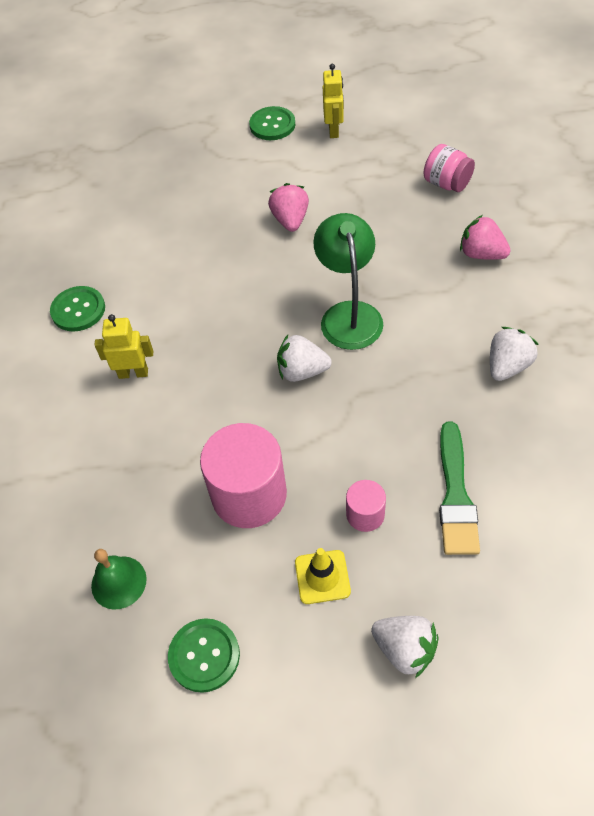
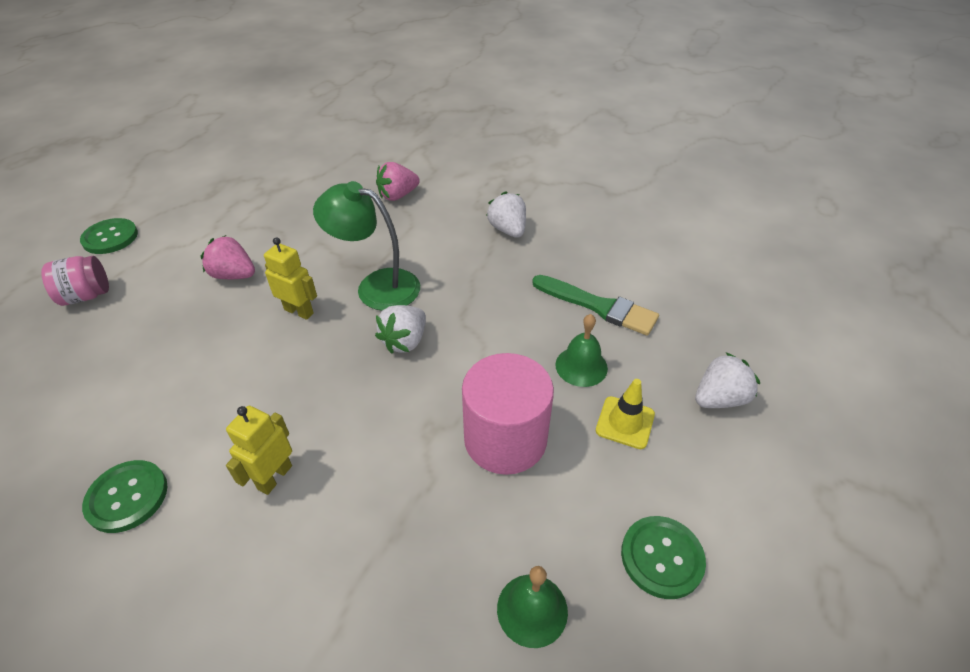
camera: 65 degrees left, 10 degrees down
yellow robot [323,64,344,138] -> yellow robot moved to [264,237,317,320]
pink cylinder [346,480,386,532] -> green bell [556,314,608,387]
pink jar [424,144,475,192] -> pink jar moved to [41,256,109,306]

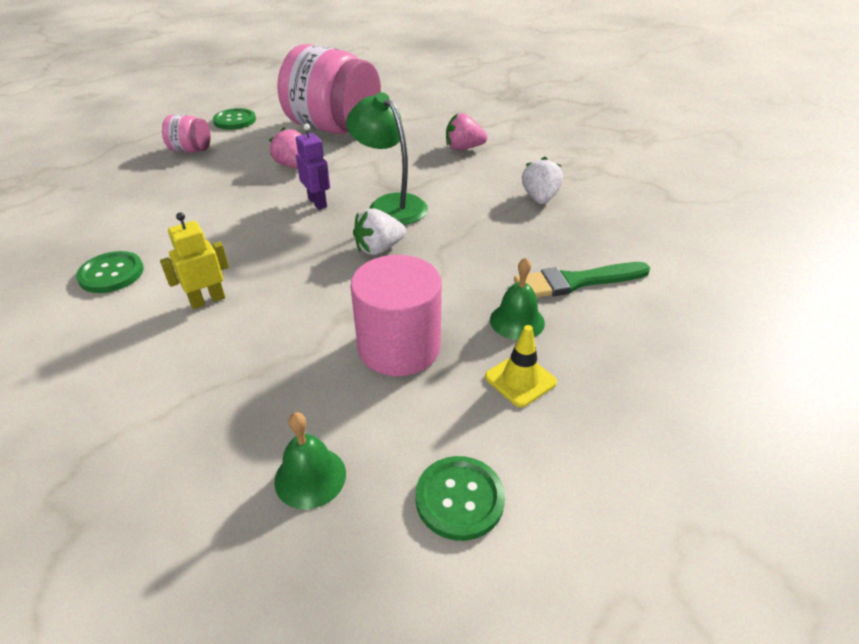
camera: 30 degrees right, 5 degrees down
yellow robot [264,237,317,320] -> purple robot [296,124,330,210]
green brush [532,275,659,335] -> green brush turned 105 degrees clockwise [514,262,650,298]
white strawberry [695,352,760,408] -> none
none -> pink jar [278,44,381,134]

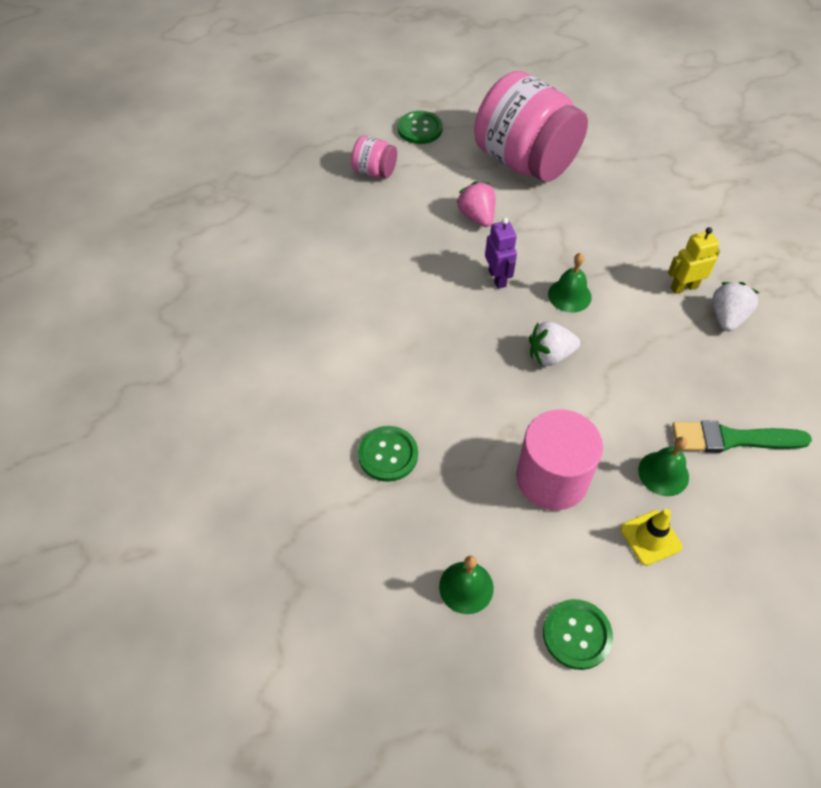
camera: 15 degrees right, 15 degrees up
green button [76,251,144,293] -> green button moved to [358,426,418,482]
yellow robot [160,212,229,309] -> yellow robot moved to [668,227,720,294]
green lamp [346,92,428,225] -> green bell [548,253,592,313]
pink strawberry [446,113,487,150] -> none

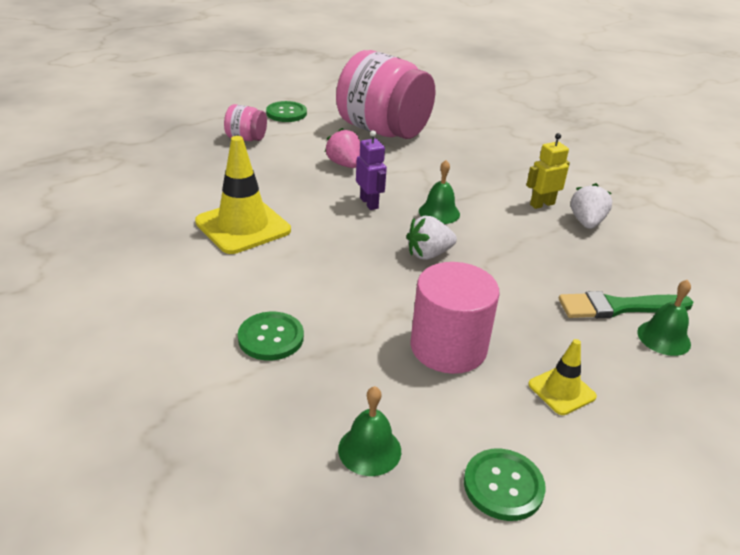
camera: 10 degrees left, 20 degrees down
green bell [638,437,689,496] -> green bell moved to [637,279,691,356]
none -> yellow traffic cone [195,136,291,254]

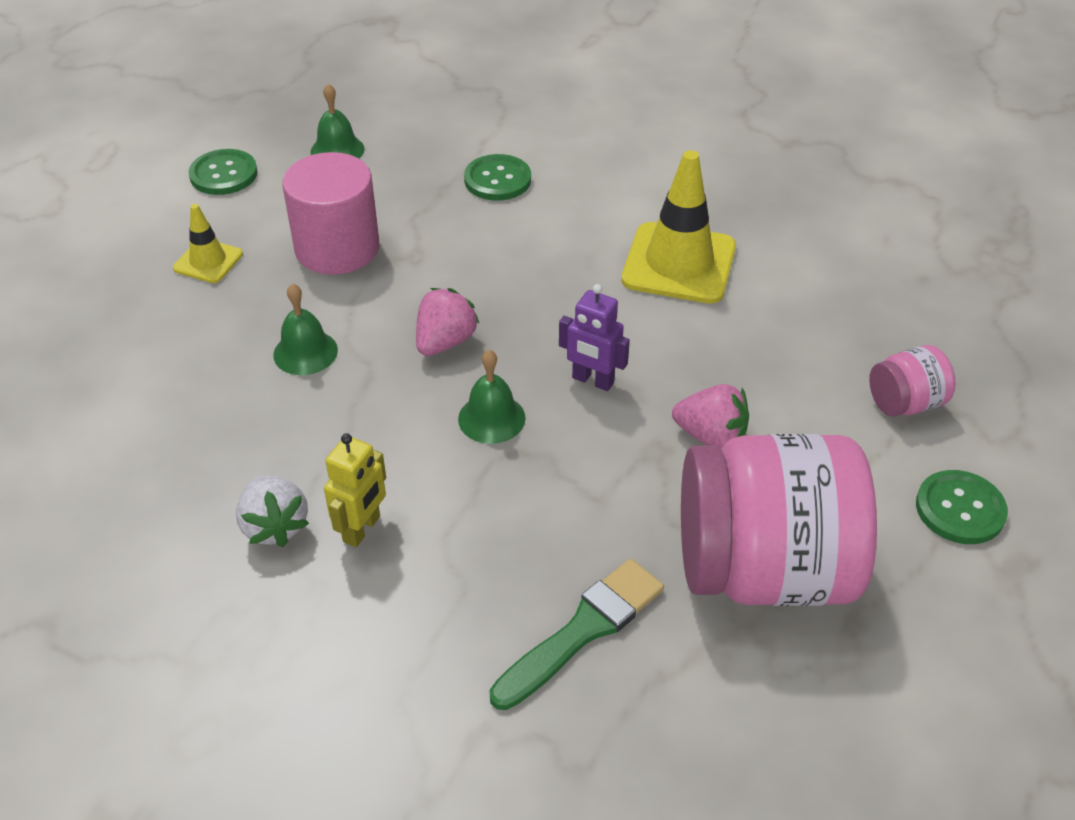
camera: 145 degrees right, 10 degrees up
white strawberry [406,216,457,260] -> pink strawberry [416,288,480,356]
green brush [559,291,693,318] -> green brush moved to [489,559,664,710]
green bell [637,279,691,356] -> green bell moved to [273,283,338,375]

